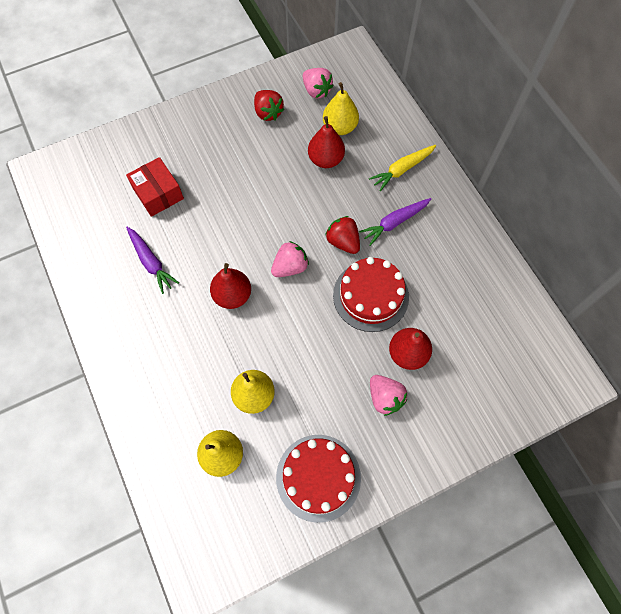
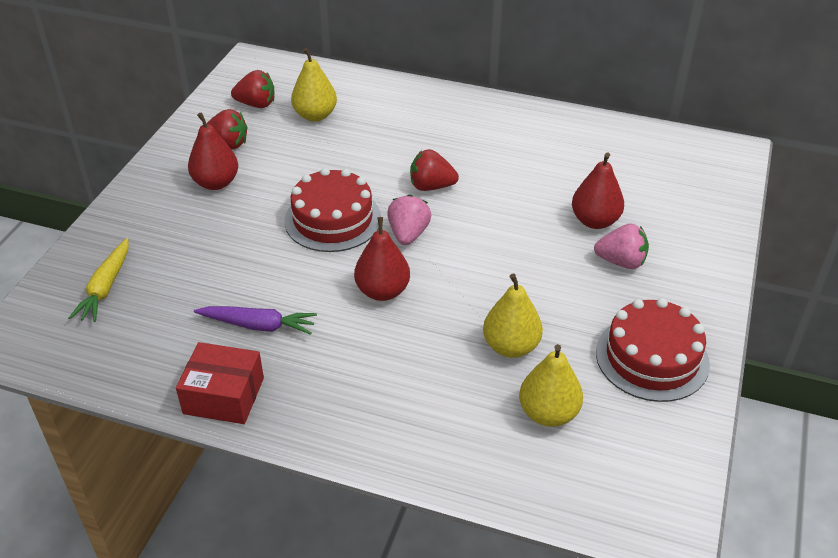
camera: 45 degrees left, 25 degrees down
red box [126,157,184,217] -> red box moved to [176,342,264,424]
pink strawberry [303,68,334,99] -> red strawberry [231,70,274,108]
red pear [308,116,345,168] -> red pear moved to [188,113,238,190]
red cake [333,257,409,332] -> red cake moved to [285,168,381,252]
purple carrot [359,198,431,246] -> none
yellow carrot [369,145,436,191] -> yellow carrot moved to [69,238,129,322]

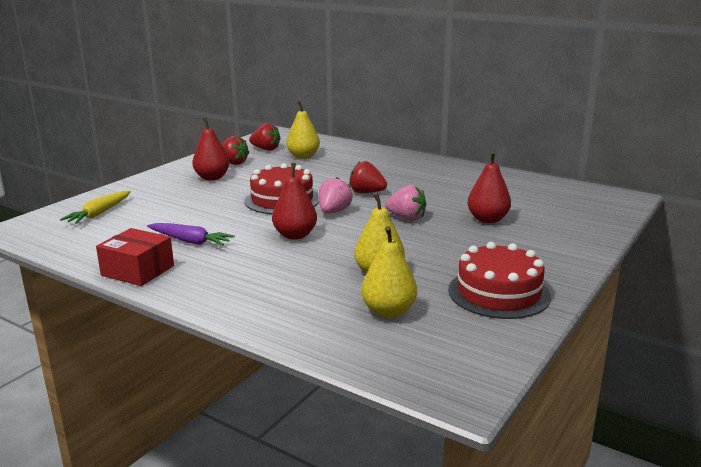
camera: 15 degrees right, 20 degrees down
pink strawberry [594,224,649,269] -> pink strawberry moved to [385,185,426,221]

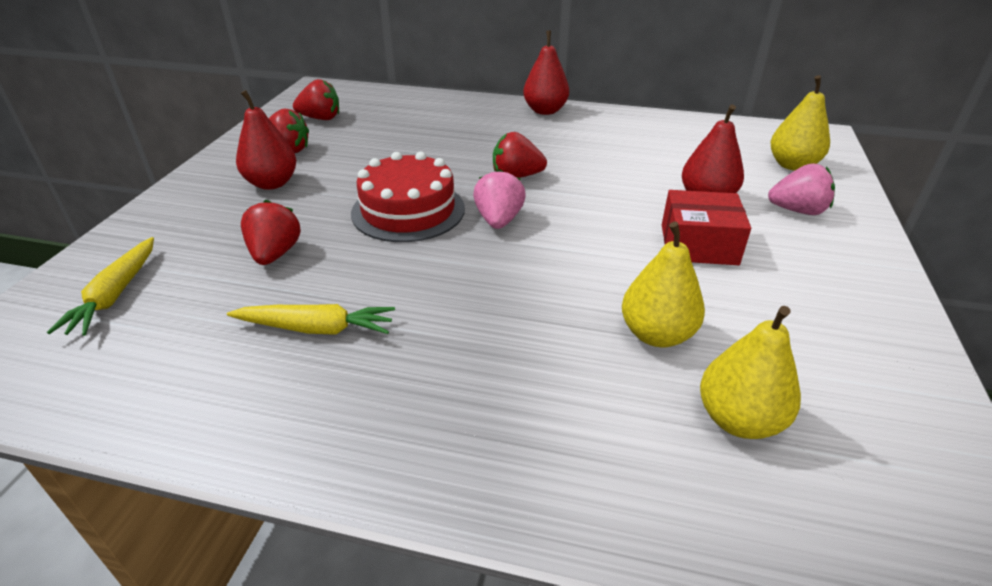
camera: 20 degrees left, 15 degrees up
red box [96,228,174,286] -> red box moved to [662,190,751,265]
purple carrot [147,223,235,246] -> yellow carrot [227,304,395,335]
red pear [272,163,317,240] -> red pear moved to [523,30,569,115]
yellow pear [286,101,320,159] -> yellow pear moved to [771,75,830,171]
pink strawberry [385,185,426,221] -> pink strawberry moved to [768,163,835,215]
red cake [448,242,551,319] -> none
none -> red strawberry [241,200,301,265]

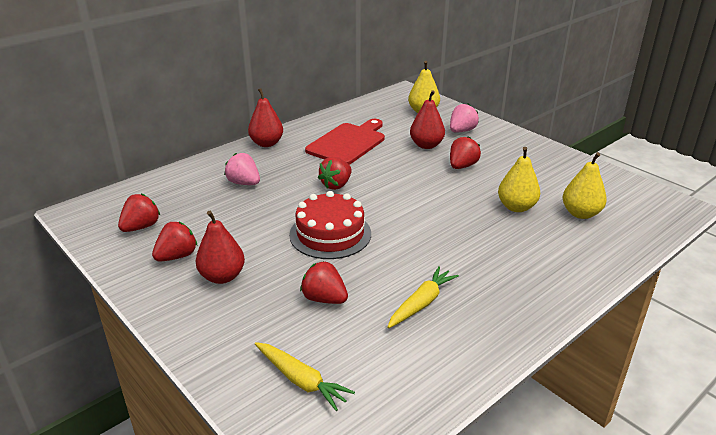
camera: 55 degrees left, 5 degrees down
pink strawberry [473,169,526,229] -> pink strawberry moved to [224,153,260,185]
red box [662,190,751,265] -> red strawberry [450,136,481,169]
none -> red cutting board [305,119,385,165]

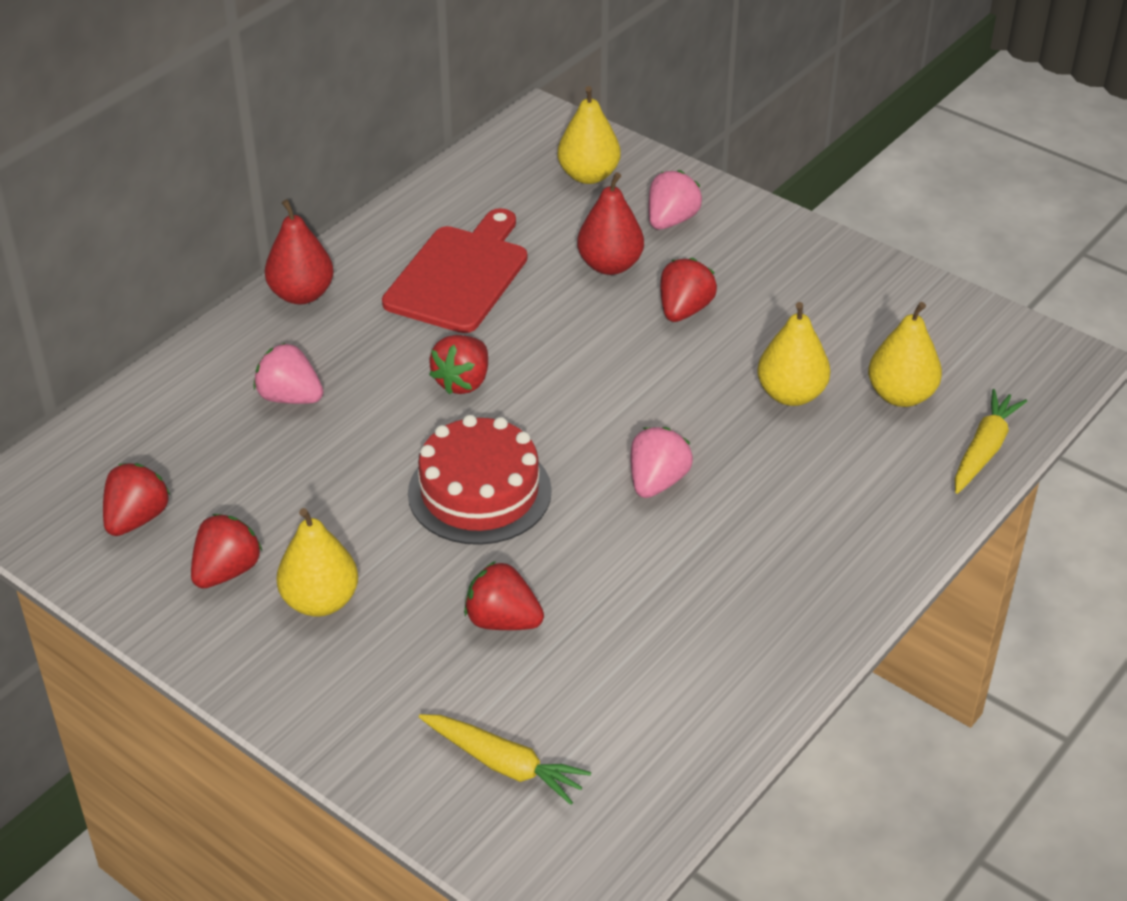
camera: 10 degrees left, 10 degrees up
red pear [196,211,245,284] -> yellow pear [276,508,358,617]
yellow carrot [387,266,459,328] -> yellow carrot moved to [955,389,1027,494]
none -> pink strawberry [631,427,693,498]

